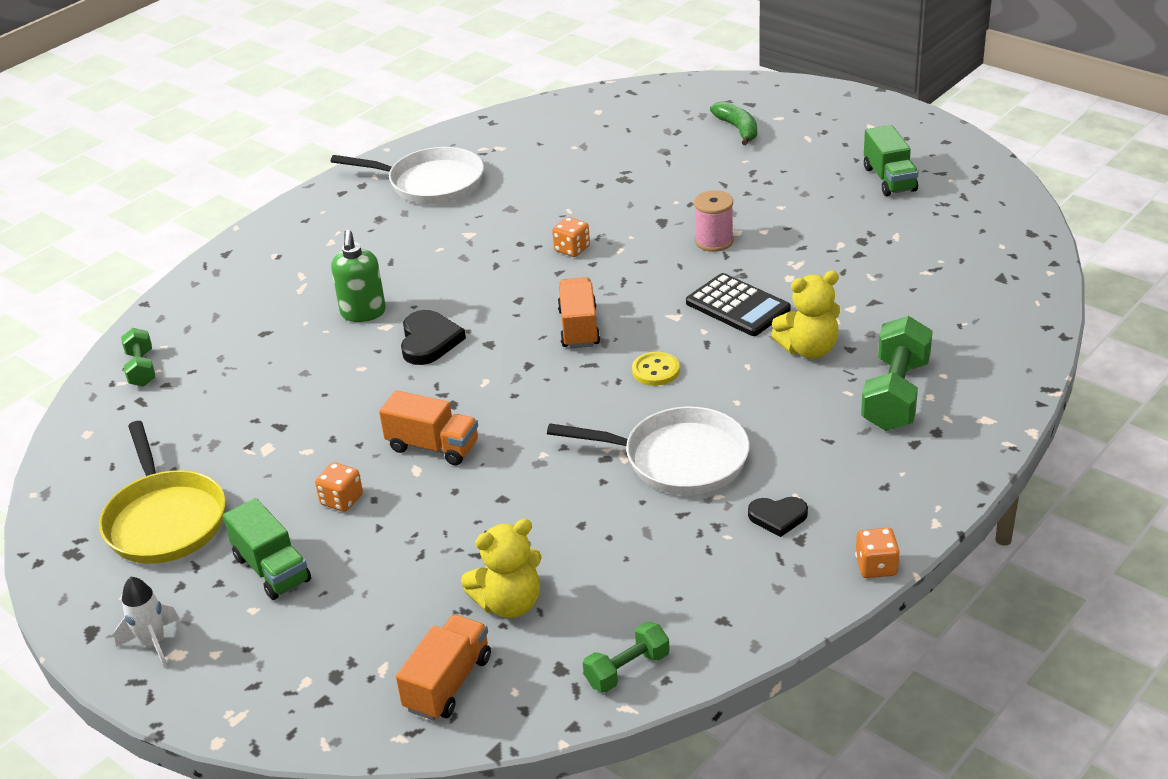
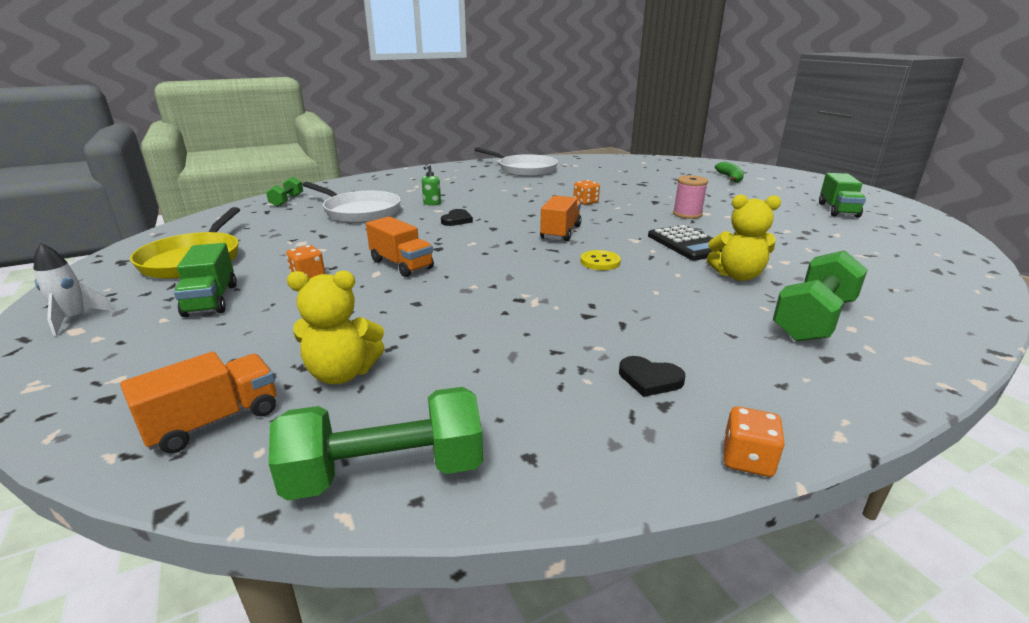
camera: 20 degrees right, 10 degrees down
green soap dispenser [331,230,386,322] -> green soap dispenser [422,164,441,206], size x0.59
black heart [401,310,466,365] -> black heart [441,209,473,226], size x0.66
white pan [547,406,750,495] -> white pan moved to [302,182,401,223]
green dumbbell [583,622,670,692] -> green dumbbell [269,387,483,500], size x1.76

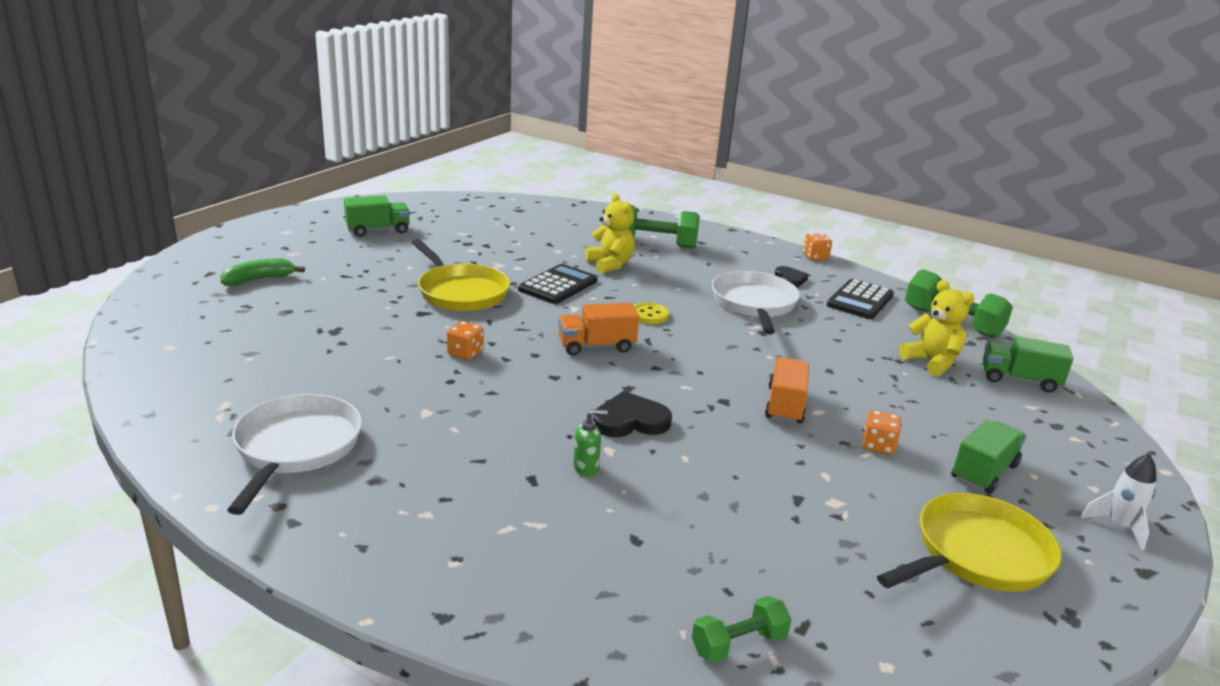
camera: 125 degrees left, 0 degrees up
orange truck [120,351,276,453] -> green truck [983,336,1073,393]
white pan [302,182,401,223] -> white pan moved to [712,271,800,334]
black heart [441,209,473,226] -> black heart [593,391,672,437], size x1.51
pink spool [673,175,708,219] -> yellow pan [411,239,510,311]
none -> black calculator [826,279,894,319]

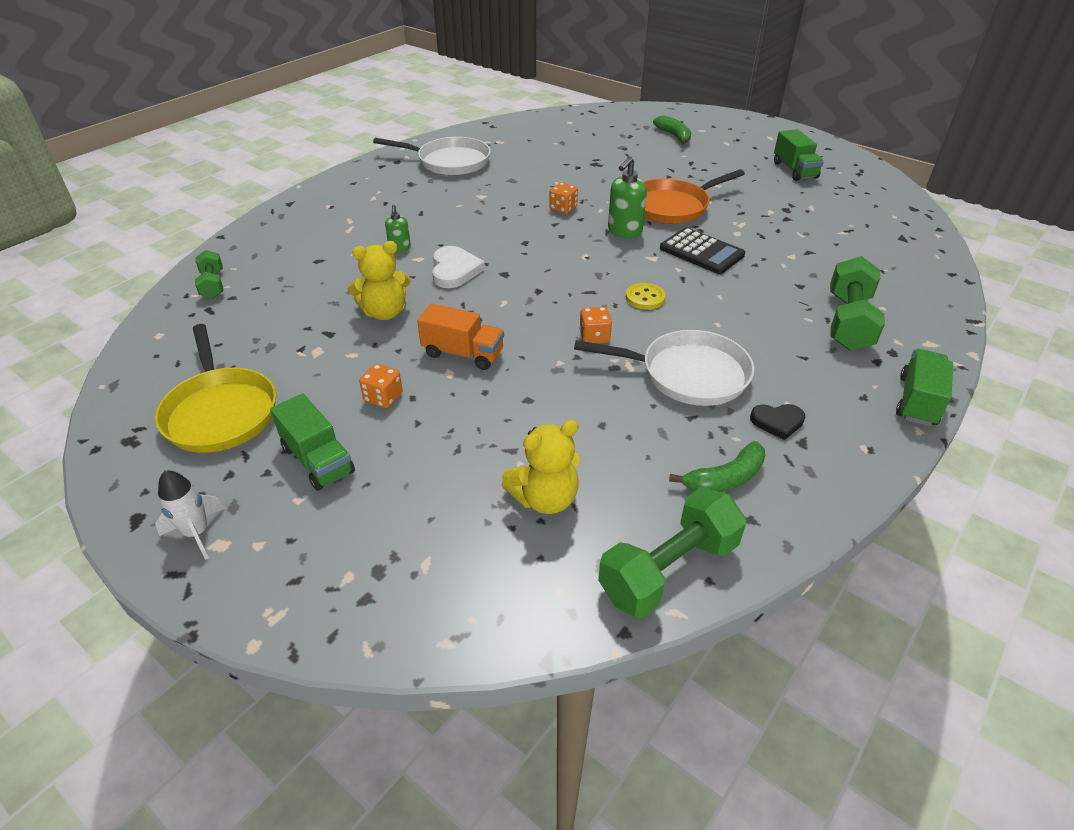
camera: 100 degrees right, 15 degrees up
yellow pan [411,239,510,311] -> orange pan [643,169,745,224]
orange truck [558,303,639,356] -> none
yellow teddy bear [585,193,635,274] -> yellow teddy bear moved to [348,241,411,320]
black heart [593,391,672,437] -> white heart [432,246,485,288]
orange dice [803,233,832,260] -> orange dice moved to [579,307,612,344]
black calculator [826,279,894,319] -> green banana [669,441,765,492]
green truck [983,336,1073,393] -> green truck moved to [896,349,953,426]
none -> green soap dispenser [608,156,647,238]

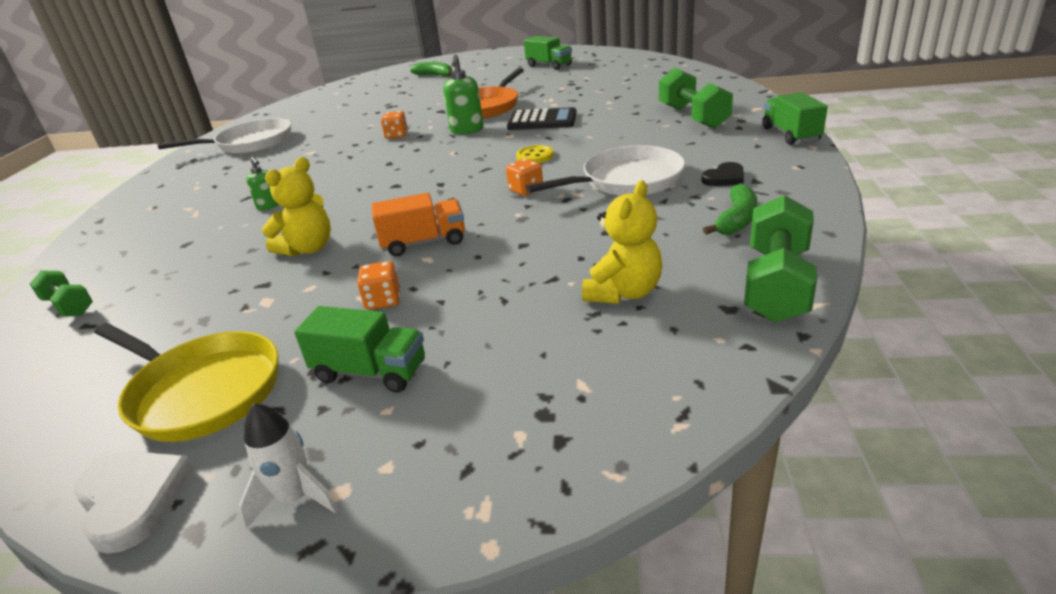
camera: 30 degrees left, 10 degrees down
white heart [432,246,485,288] -> white heart moved to [74,451,194,554]

